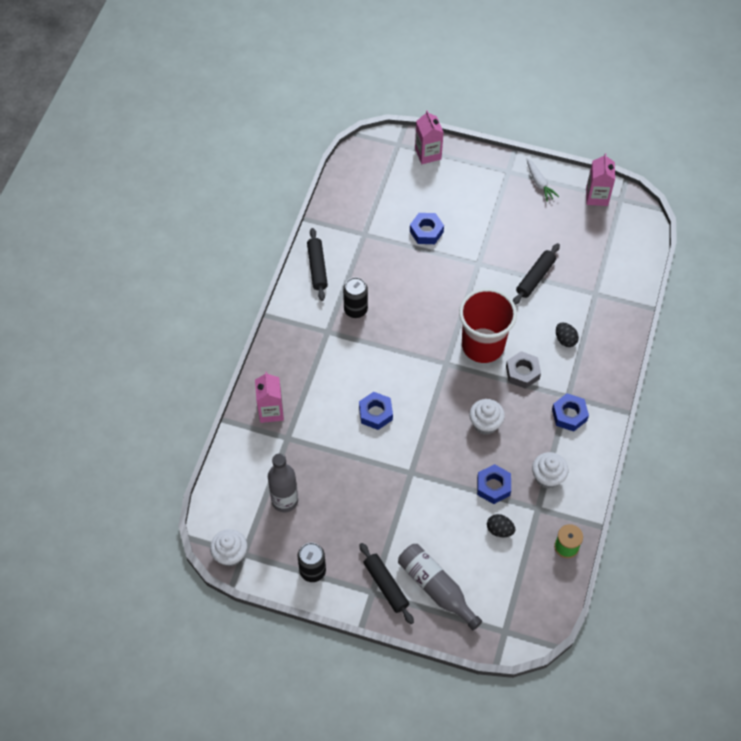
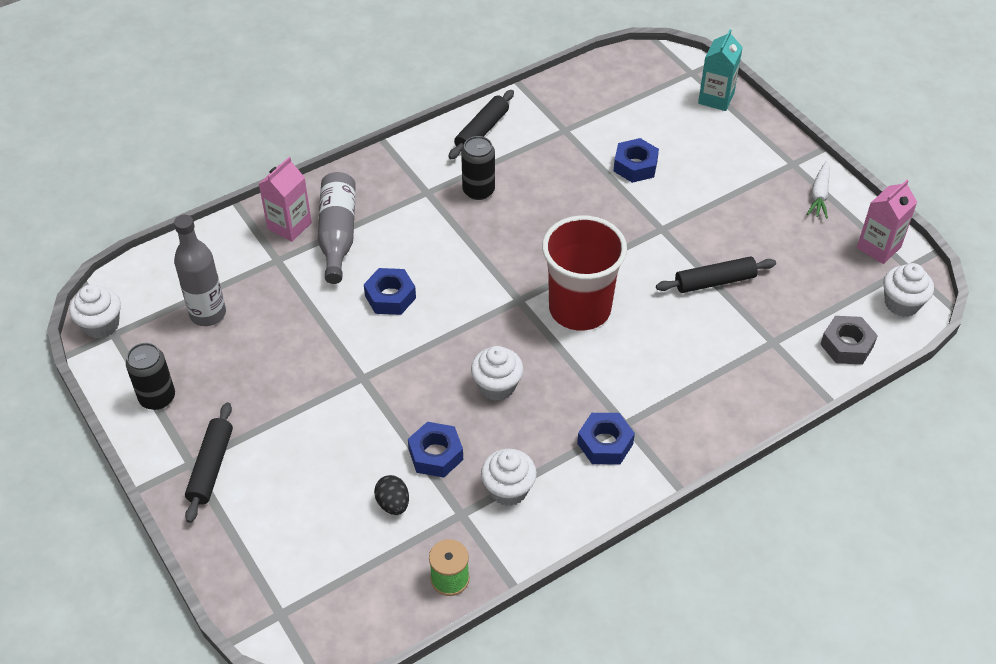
camera: 40 degrees right, 10 degrees down
grey bottle [398,544,482,630] -> grey bottle moved to [318,172,356,284]
pink carton [415,110,444,164] -> turquoise carton [698,29,743,111]
grey nut [506,351,541,389] -> grey nut moved to [820,316,878,365]
black egg [556,323,579,347] -> none
none -> white cupcake [883,263,934,317]

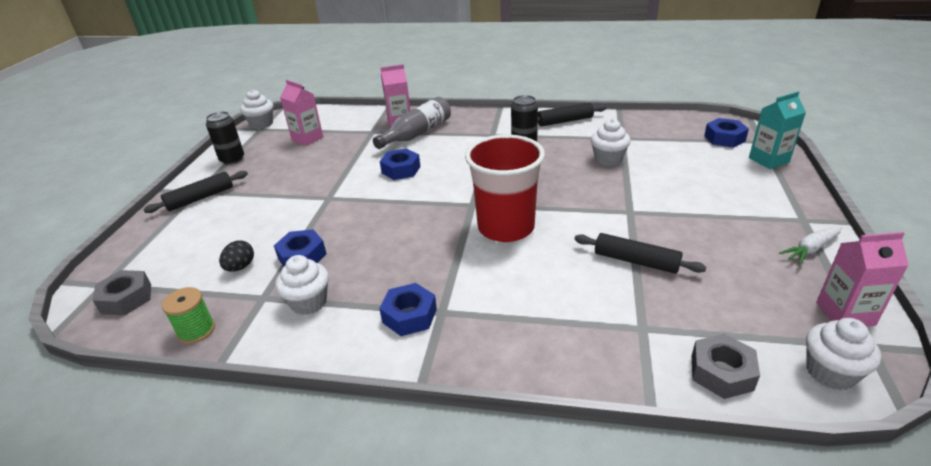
camera: 45 degrees right, 15 degrees down
grey bottle [174,215,226,326] -> pink carton [280,80,323,146]
white cupcake [471,346,523,401] -> white cupcake moved to [591,119,631,166]
blue nut [614,138,659,183] -> blue nut moved to [704,118,749,148]
none -> grey nut [92,270,151,315]

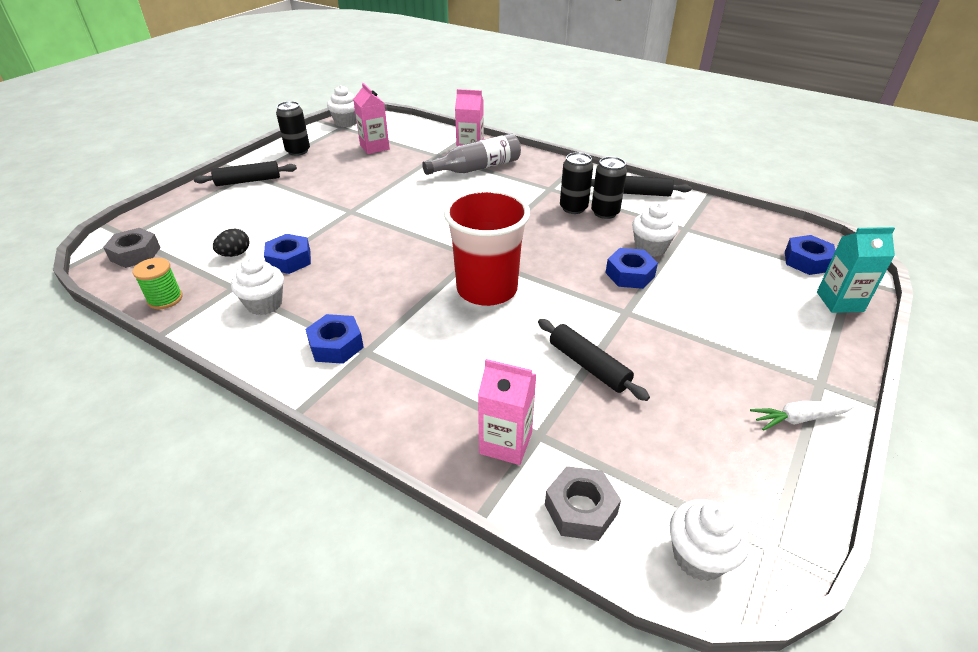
camera: 20 degrees right, 5 degrees up
blue nut [380,148,420,180] -> blue nut moved to [606,248,658,289]
pink carton [816,232,909,327] -> pink carton moved to [478,359,537,465]
none -> black can [591,157,627,219]

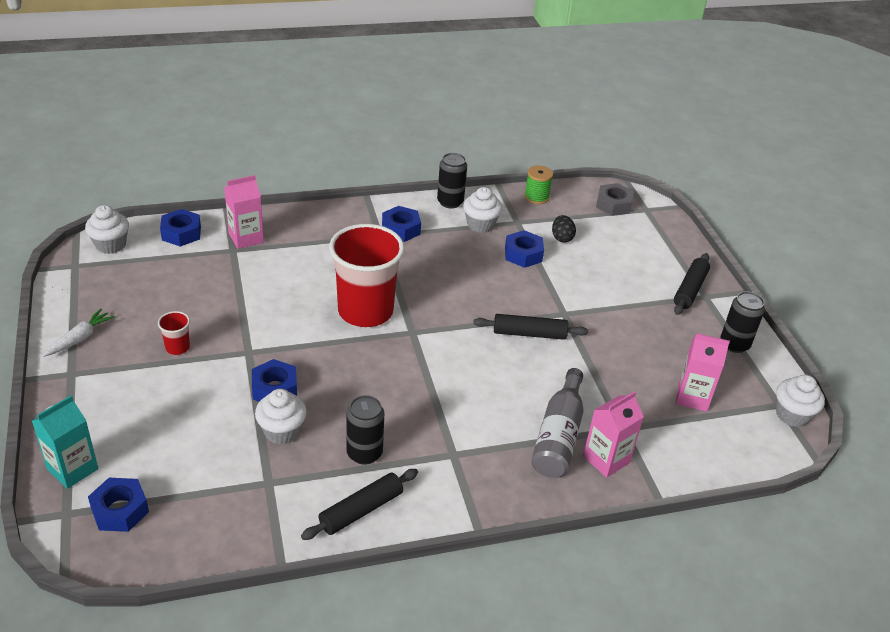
camera: 130 degrees right, 0 degrees up
black rolling pin [538,319,650,401] -> black rolling pin moved to [473,314,588,340]
grey nut [545,466,621,541] -> blue nut [160,209,201,247]
black can [560,152,593,214] -> black can moved to [437,153,467,208]
none -> red cup [158,311,190,355]

